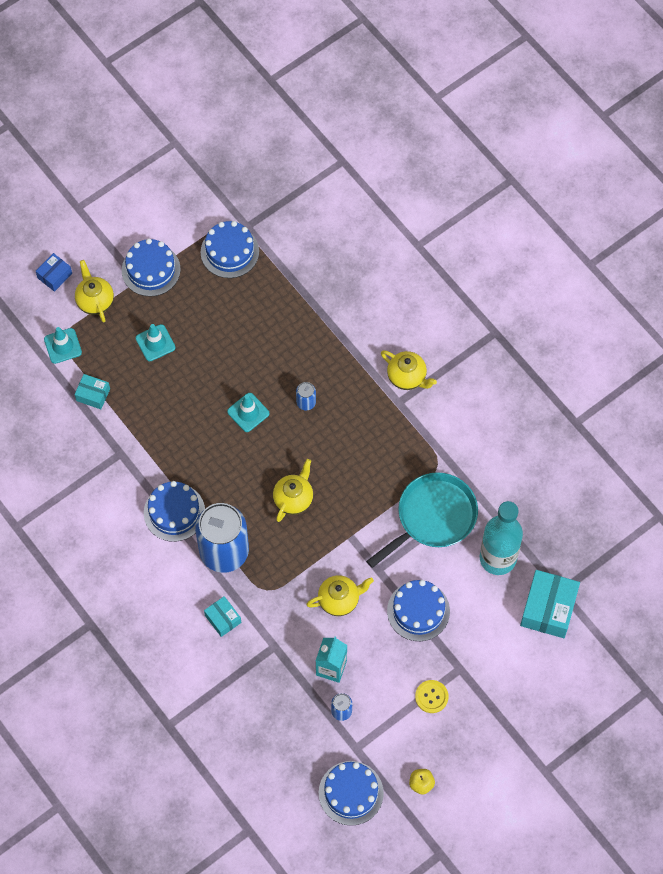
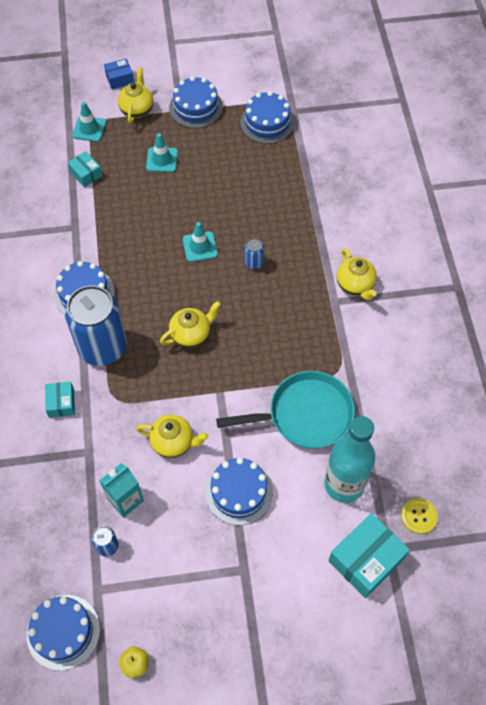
camera: 30 degrees right, 5 degrees down
yellow button [415,680,449,713] -> yellow button moved to [401,498,438,534]

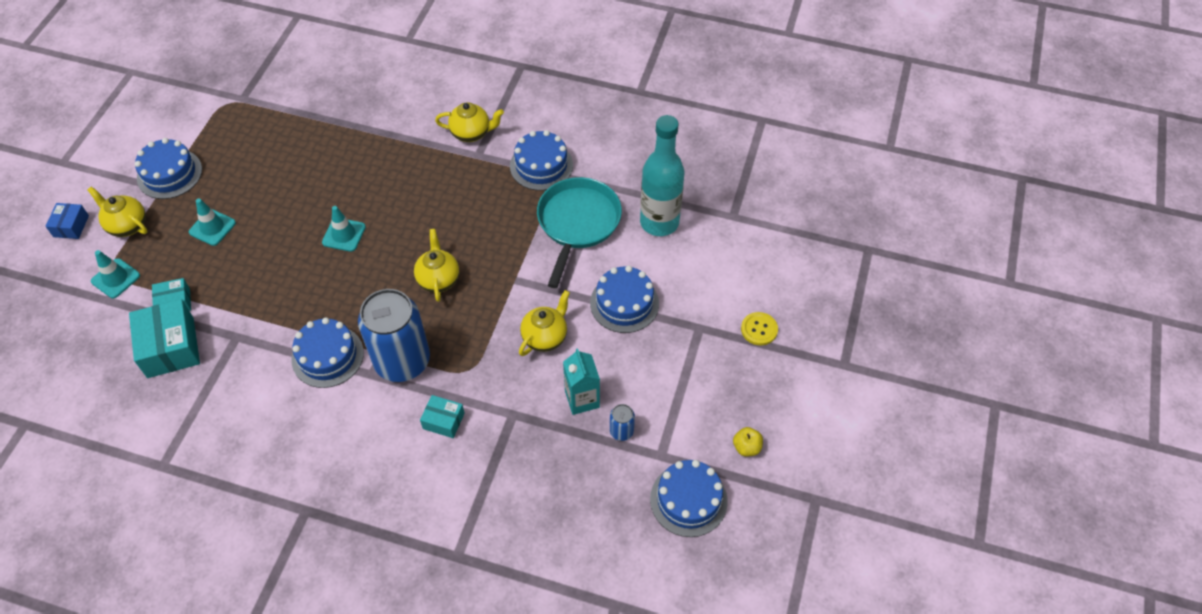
camera: 65 degrees left, 5 degrees down
blue cake [240,91,294,144] -> blue cake moved to [510,130,573,191]
blue can [244,238,264,269] -> none
turquoise box [328,513,410,598] -> turquoise box moved to [129,299,200,378]
yellow button [401,498,438,534] -> yellow button moved to [741,312,778,345]

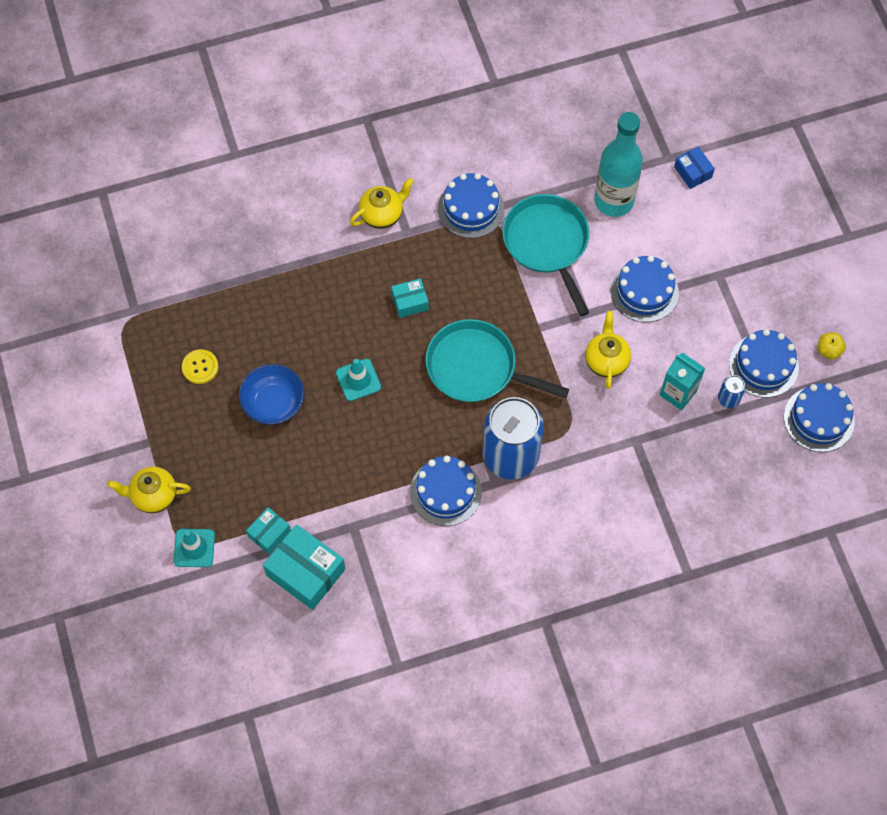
camera: 35 degrees left, 10 degrees up
blue box [45,203,89,239] -> blue box moved to [674,146,715,189]
blue cake [135,138,202,199] -> blue cake moved to [729,329,799,398]
turquoise traffic cone [189,199,236,246] -> none
yellow teapot [414,229,459,302] -> turquoise pan [426,319,569,402]
turquoise box [420,395,465,438] -> turquoise box moved to [391,278,429,318]
yellow button [741,312,778,345] -> yellow button moved to [182,349,218,384]
none -> blue bowl [239,364,304,425]

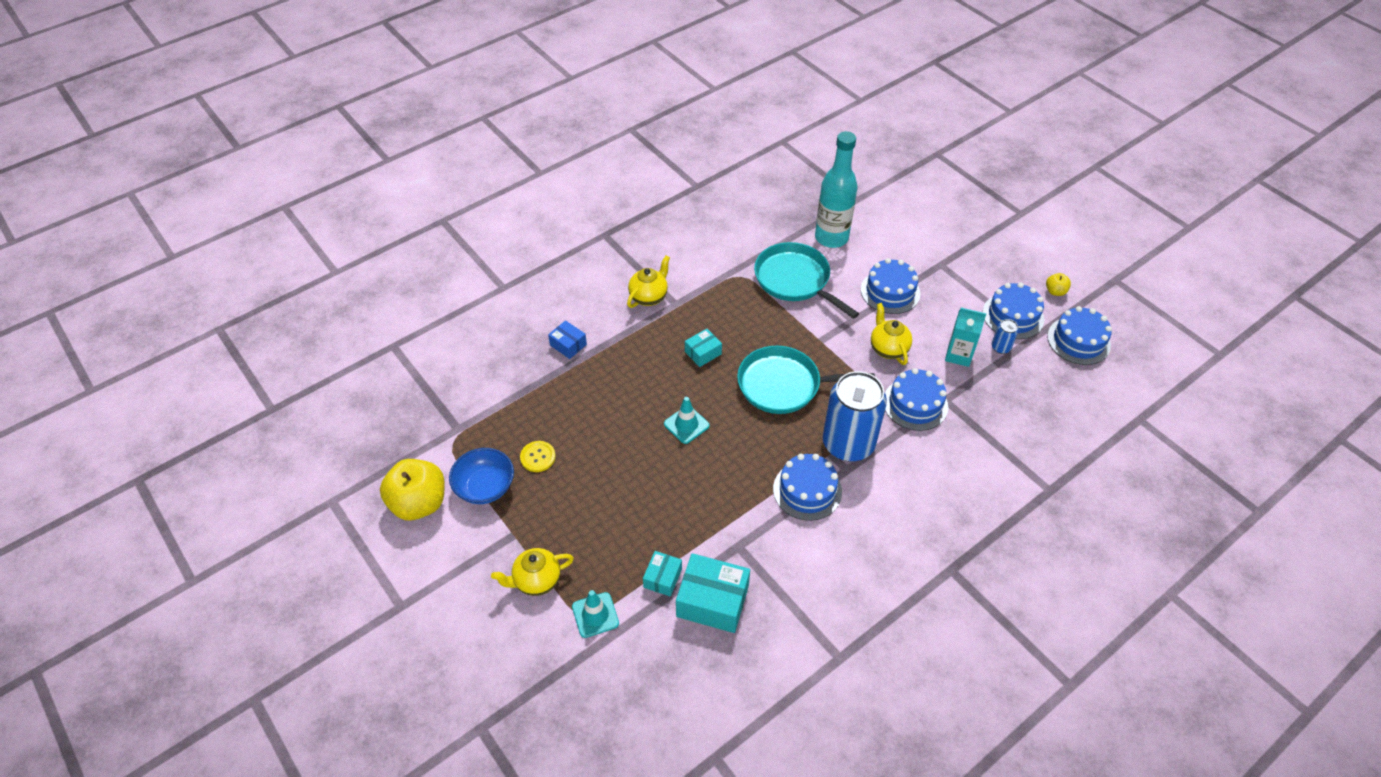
camera: 20 degrees left, 15 degrees down
blue bowl [239,364,304,425] -> blue bowl moved to [449,448,514,504]
blue cake [438,173,504,238] -> blue cake moved to [885,368,948,431]
blue box [674,146,715,189] -> blue box moved to [548,320,587,359]
none -> yellow apple [380,459,445,520]

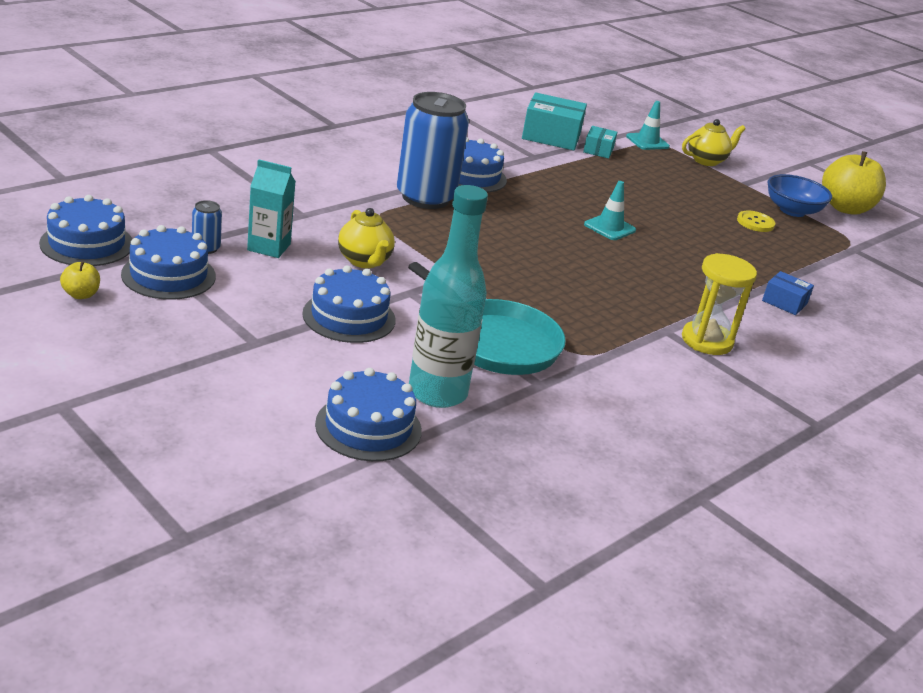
camera: 170 degrees right, 20 degrees down
yellow teapot [627,255,670,308] -> yellow hourglass [682,253,757,355]
turquoise box [685,329,722,367] -> none
turquoise pan [737,346,875,414] -> none
blue cake [885,368,948,431] -> blue cake moved to [315,368,422,461]

